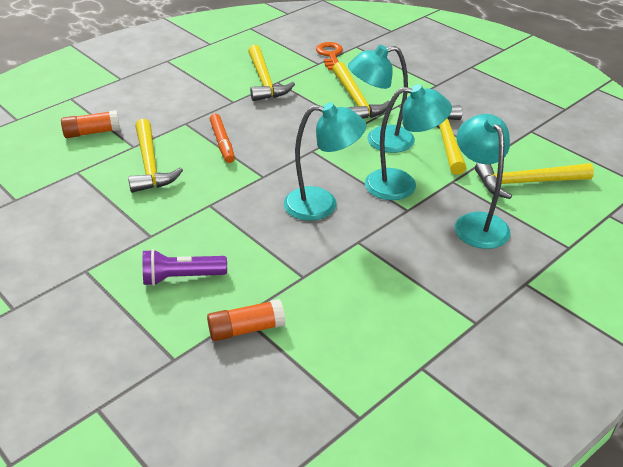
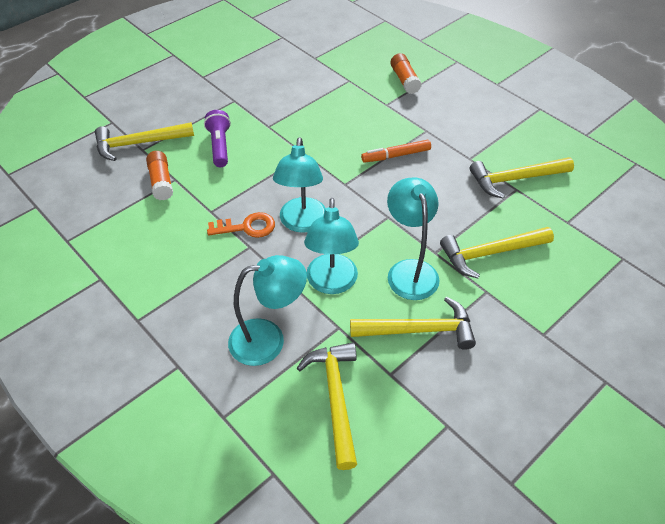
camera: 90 degrees right, 10 degrees up
yellow hammer [128,119,183,193] -> yellow hammer moved to [95,122,194,161]
orange key [316,42,343,70] -> orange key moved to [207,212,275,238]

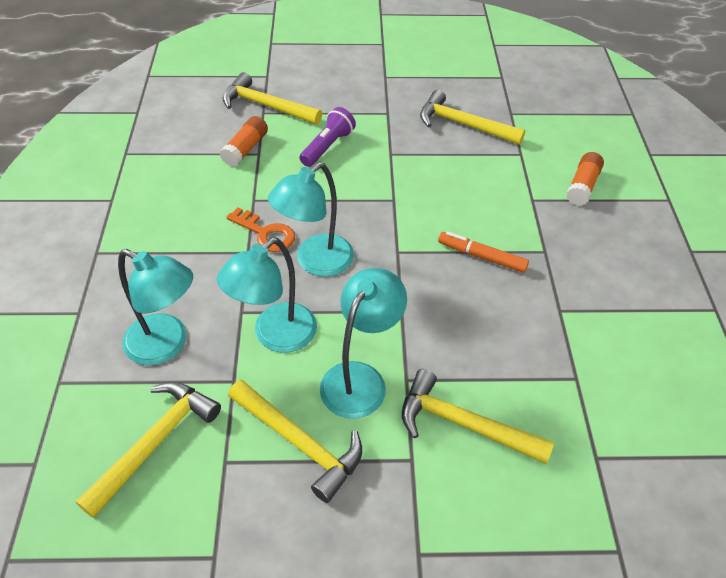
camera: 40 degrees right, 0 degrees up
yellow hammer [470,157,574,199] -> yellow hammer moved to [420,90,525,145]

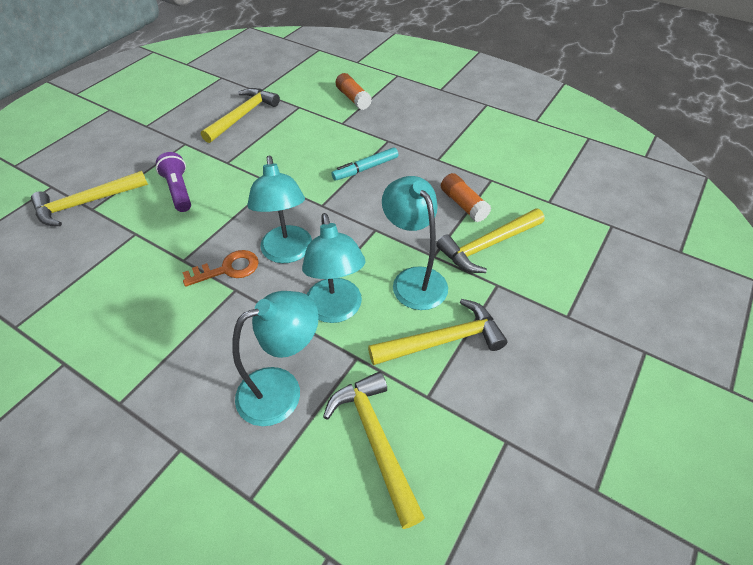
camera: 55 degrees left, 0 degrees up
orange glue stick [220,116,268,167] -> orange glue stick moved to [441,173,491,222]
yellow hammer [420,90,525,145] -> yellow hammer turned 150 degrees clockwise [201,88,280,143]
orange marker [438,231,529,273] -> turquoise marker [332,147,398,180]

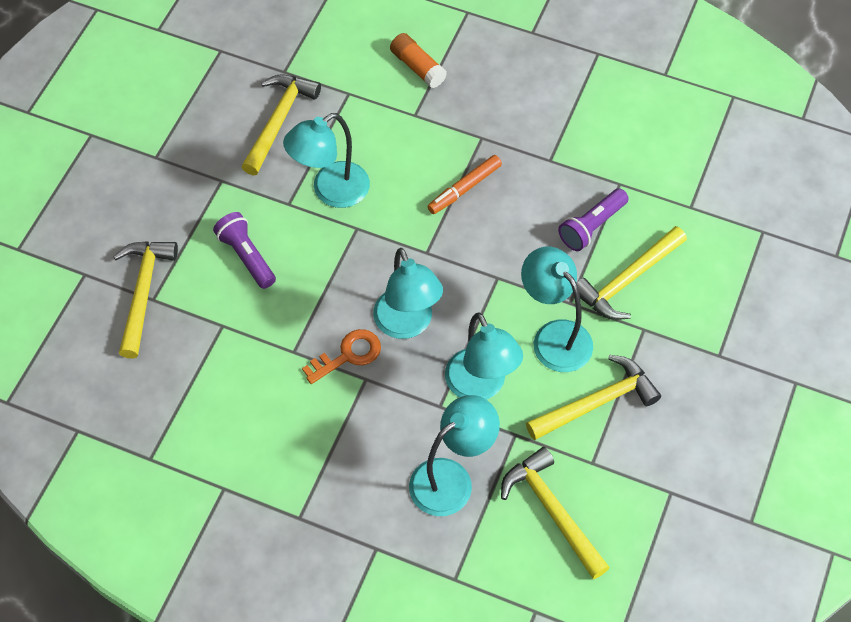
camera: 10 degrees left, 10 degrees up
yellow hammer [31,171,148,226] -> yellow hammer turned 135 degrees clockwise [113,241,178,359]
turquoise marker [332,147,398,180] -> orange marker [427,155,502,214]
orange glue stick [441,173,491,222] -> purple flashlight [558,188,629,251]
none -> turquoise lamp [283,113,370,208]

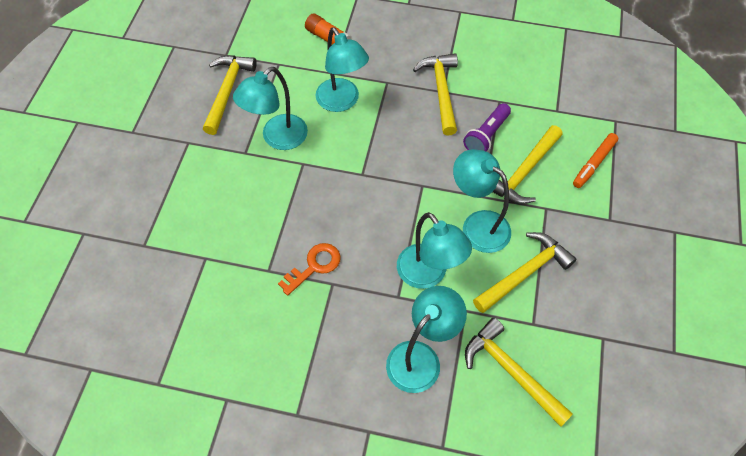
camera: 10 degrees left, 0 degrees up
yellow hammer [113,241,178,359] -> yellow hammer moved to [413,53,458,135]
purple flashlight [213,212,276,289] -> none
turquoise lamp [373,248,443,339] -> turquoise lamp moved to [316,27,369,112]
orange marker [427,155,502,214] -> orange marker moved to [573,133,618,188]

